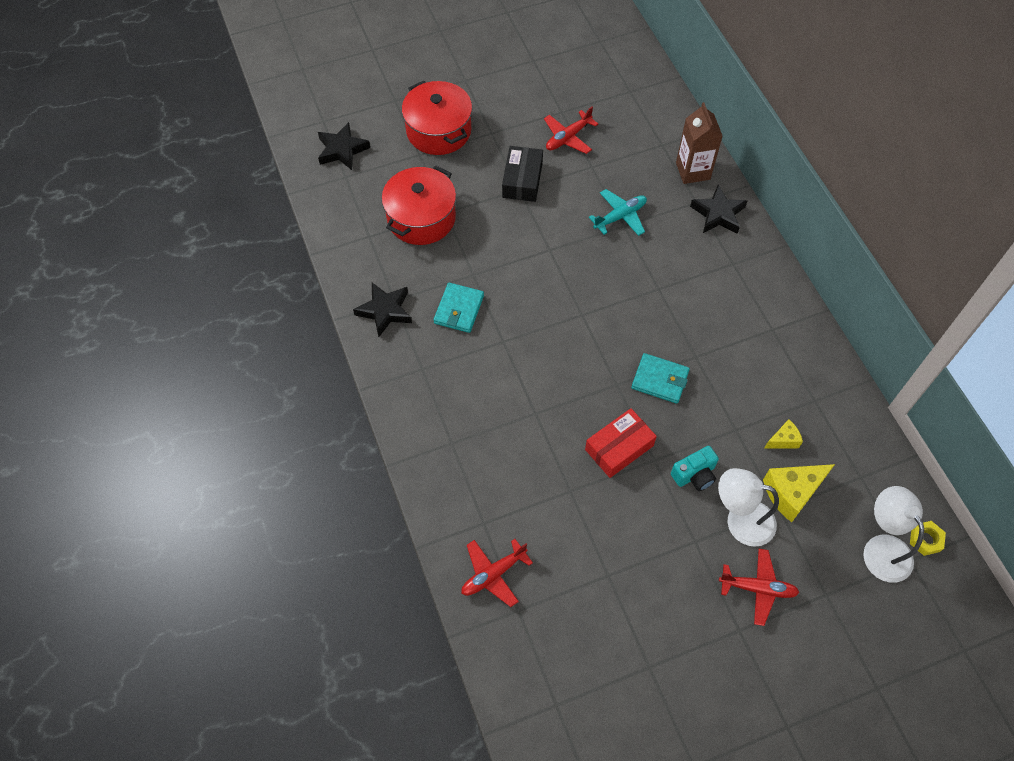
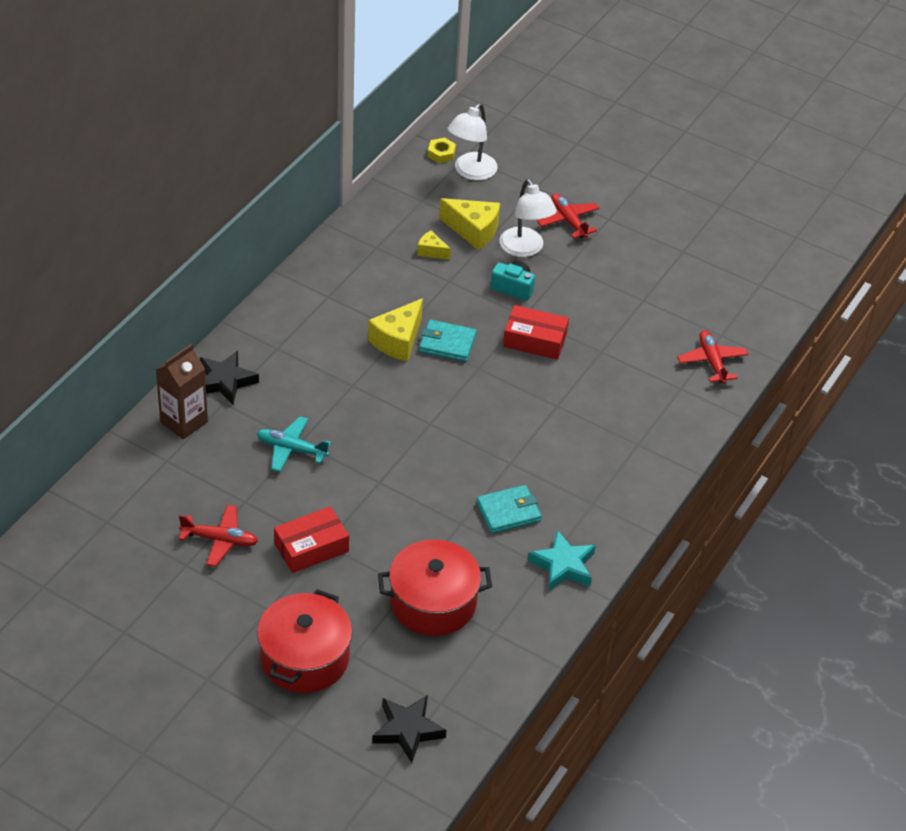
camera: 130 degrees left, 15 degrees down
black star [353,283,412,337] -> turquoise star [528,530,596,591]
red plane [461,539,533,607] -> red plane turned 120 degrees counterclockwise [677,330,748,384]
black box [502,146,543,202] -> red box [274,506,349,573]
turquoise wallet [631,353,690,404] -> turquoise wallet turned 60 degrees counterclockwise [419,320,477,362]
none -> yellow cheese [368,298,423,362]

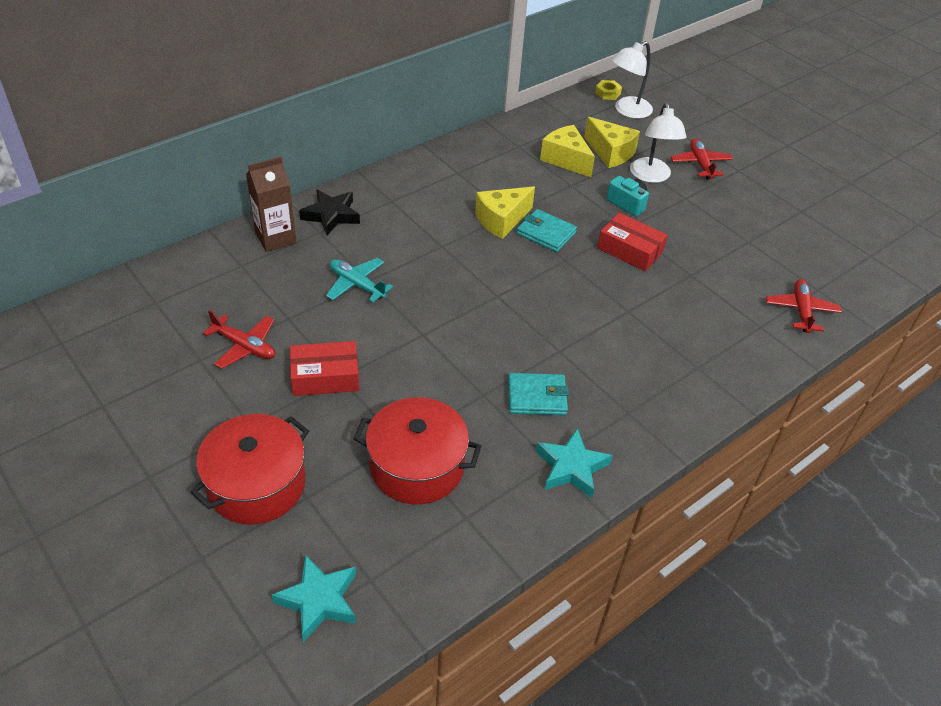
camera: 20 degrees right, 0 degrees up
black star [372,695,446,763] -> turquoise star [272,555,356,642]
yellow cheese [417,230,451,260] -> yellow cheese [540,125,595,177], size x1.83

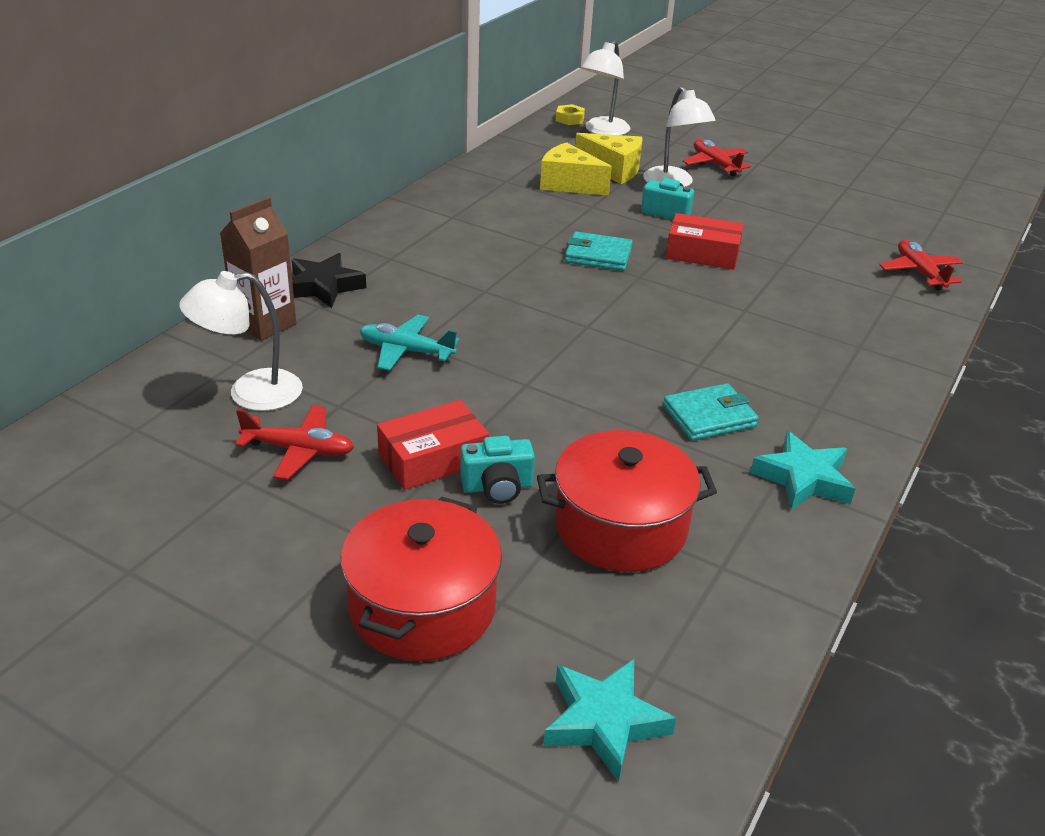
camera: 20 degrees left, 10 degrees down
yellow cheese [475,186,535,239] -> none
none -> white lamp [179,271,303,411]
none -> turquoise camera [460,436,535,504]

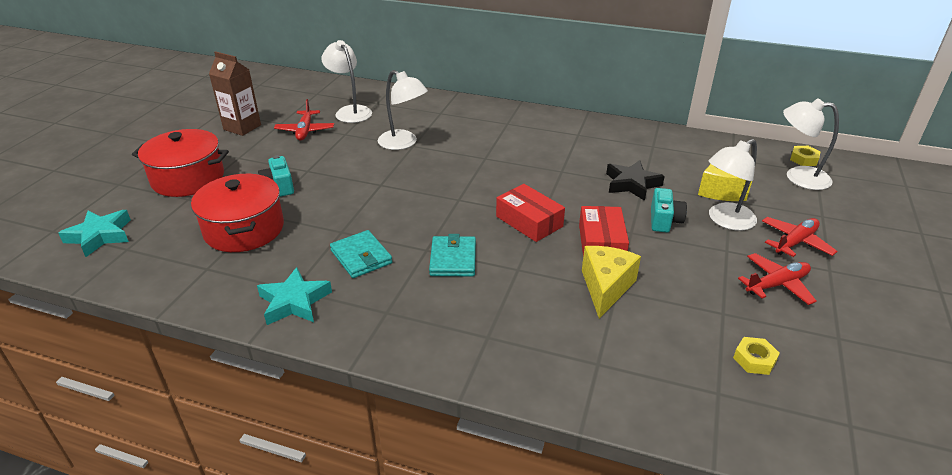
camera: 80 degrees right, 0 degrees up
brown carton [220,197,296,341] -> brown carton moved to [209,51,261,136]
black star [292,253,366,308] -> black star moved to [606,160,665,201]
turquoise plane [359,315,460,371] -> white lamp [378,70,428,150]
red box [377,400,489,490] -> red box moved to [496,184,565,242]
yellow cheese [540,142,612,196] -> yellow cheese moved to [582,246,641,318]
turquoise wallet [565,232,633,271] -> turquoise wallet moved to [429,234,476,276]
red plane [879,240,963,290] -> red plane moved to [738,253,817,305]
none -> yellow nut [733,337,780,375]

